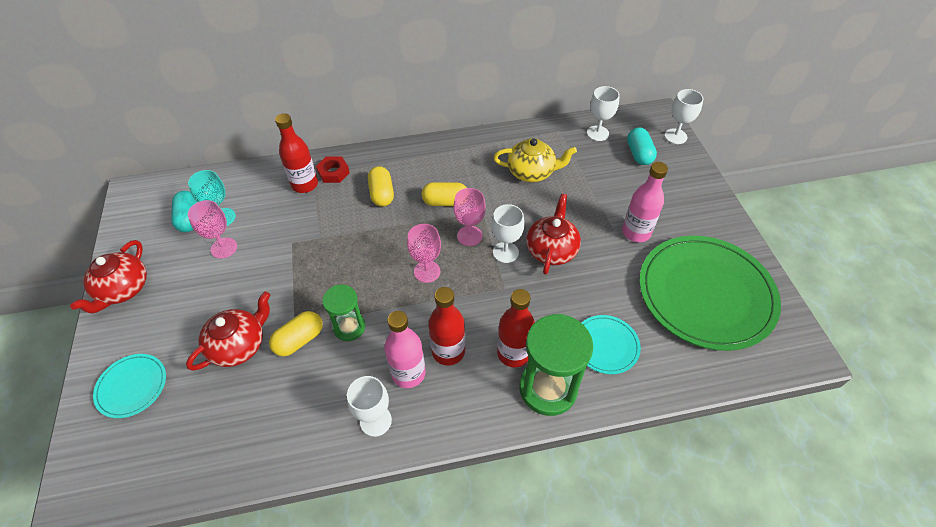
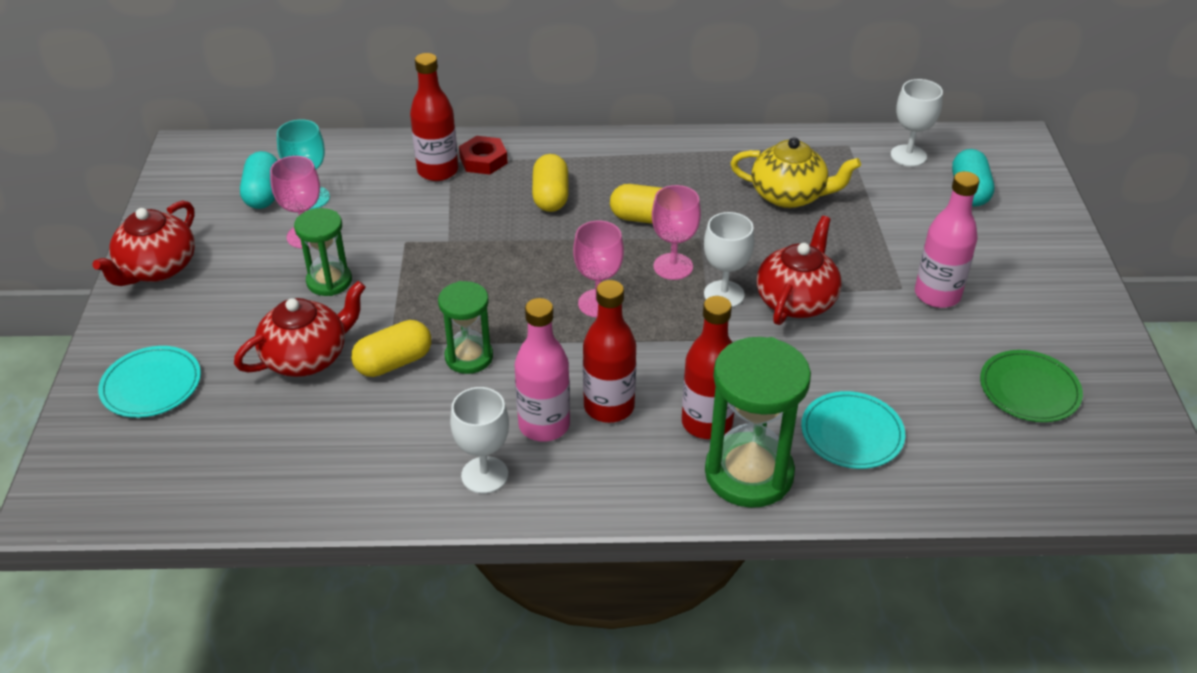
camera: 10 degrees right, 10 degrees down
green plate [639,236,781,351] -> green plate [980,350,1083,422], size x0.46
white goblet [665,89,703,144] -> none
none -> green hourglass [294,208,352,296]

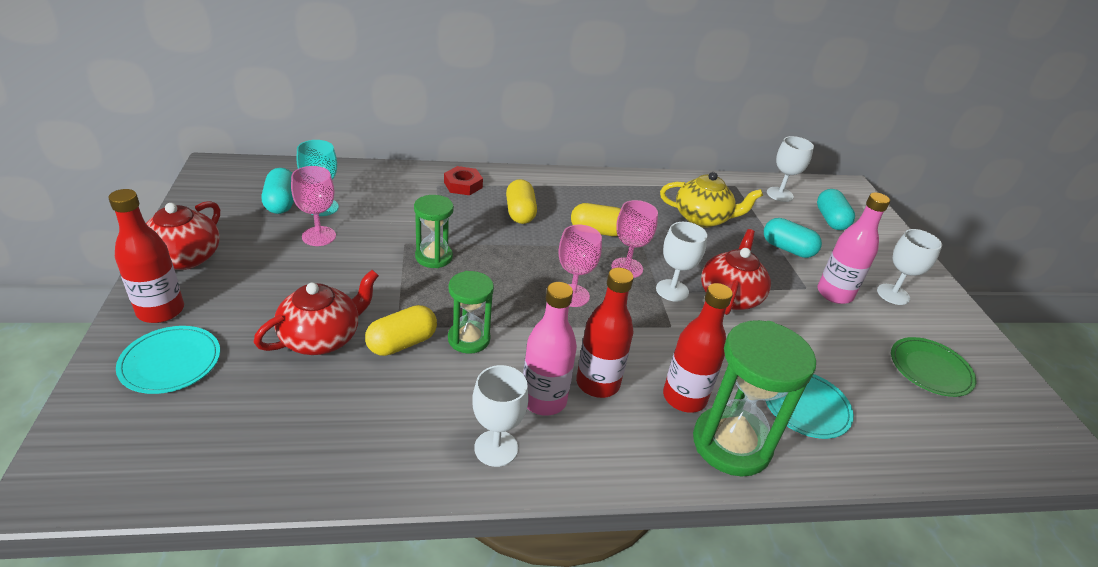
camera: 10 degrees left, 5 degrees down
green hourglass [294,208,352,296] -> green hourglass moved to [414,195,454,268]
red bottle [410,53,459,181] -> red bottle moved to [108,189,184,323]
none -> turquoise capsule [764,218,822,258]
none -> white goblet [877,229,942,305]

